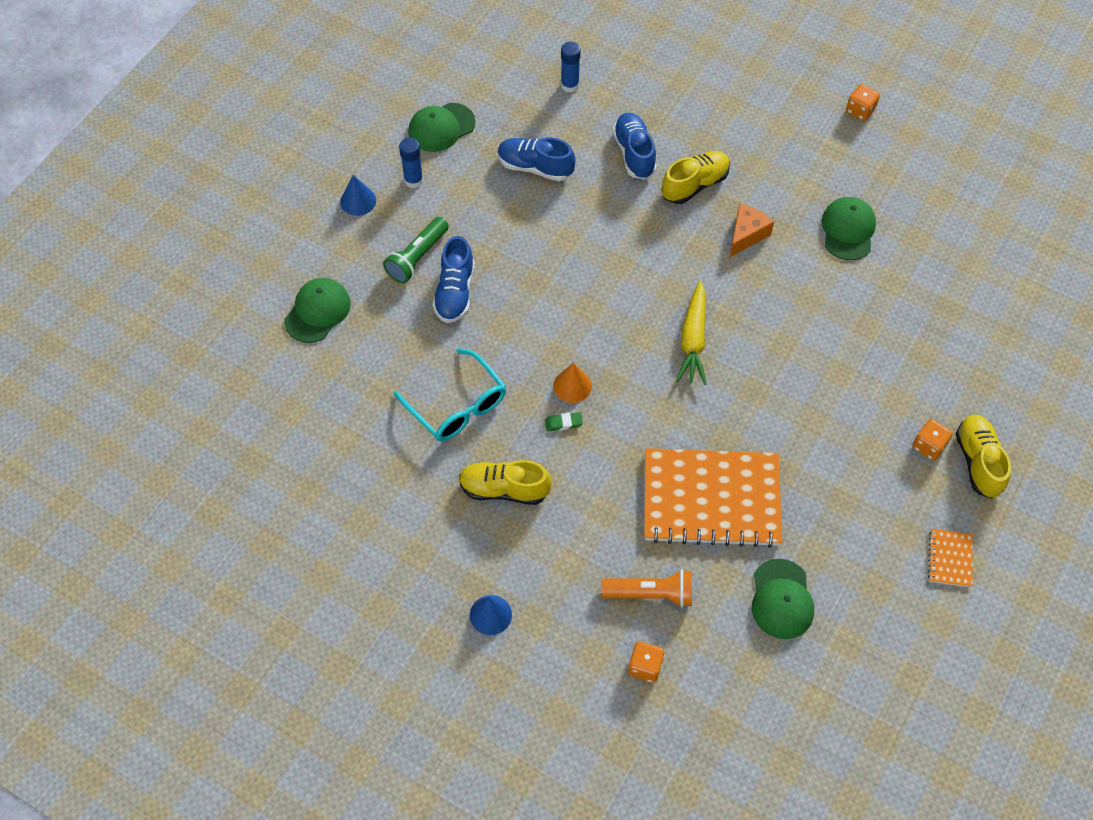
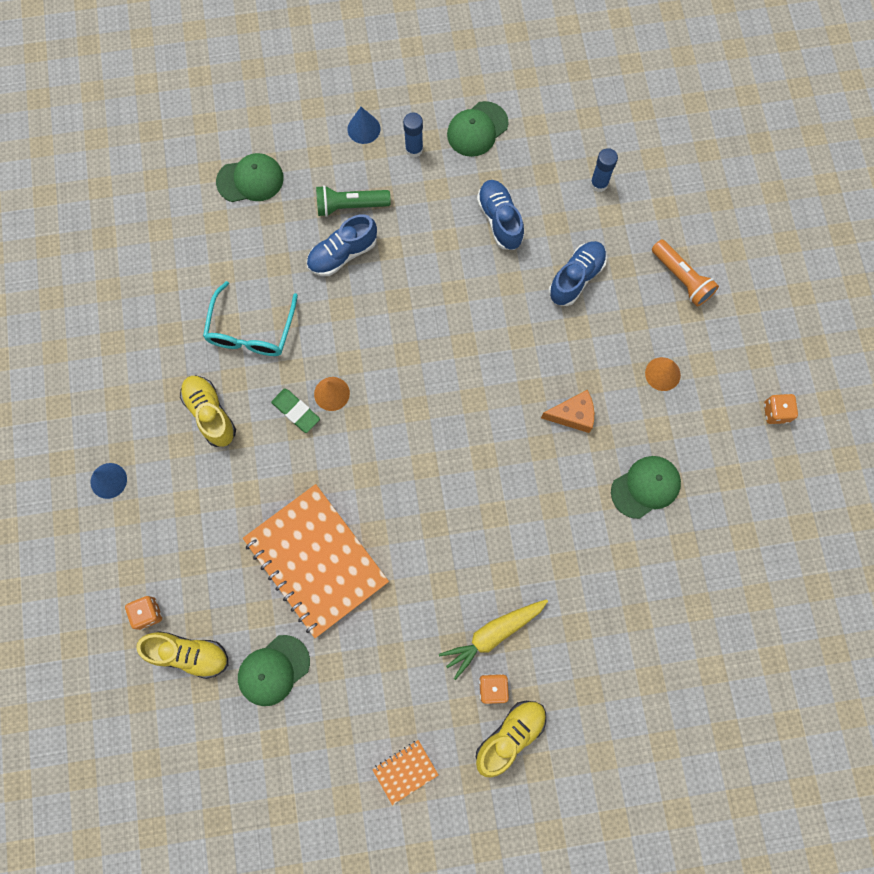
camera: 50 degrees right, 15 degrees up
green cap [408,103,475,152] -> green cap turned 60 degrees counterclockwise [447,101,508,157]
green eraser [545,412,583,431] -> green eraser [271,388,320,433], size x1.55
orange flashlight [601,570,692,608] -> orange flashlight moved to [652,239,719,306]
yellow shoe [662,151,730,204] -> yellow shoe moved to [136,631,228,679]
yellow carrot [676,281,706,385] -> yellow carrot moved to [439,599,548,680]
none -> orange cone [645,357,681,391]

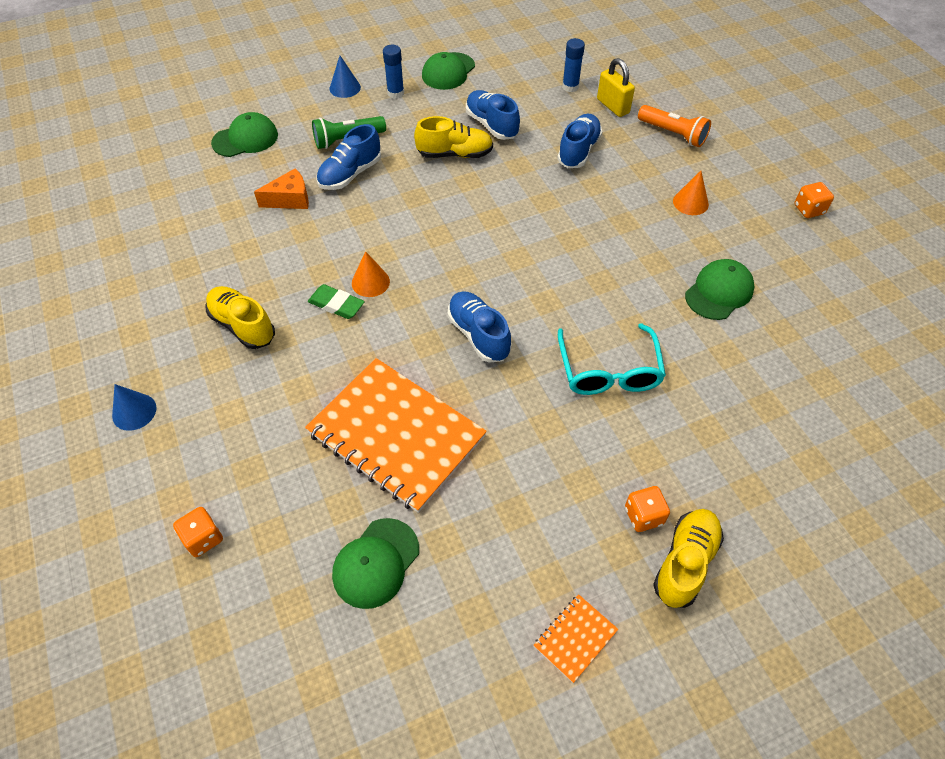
camera: 15 degrees left, 20 degrees down
yellow shoe [136,631,228,679] -> yellow shoe moved to [414,116,493,158]
turquoise glasses [203,281,298,356] -> turquoise glasses moved to [558,323,666,395]
yellow carrot [439,599,548,680] -> none
orange cheese [541,390,594,433] -> orange cheese moved to [254,168,309,209]
none -> blue shoe [447,291,511,362]
none -> yellow padlock [597,58,635,117]

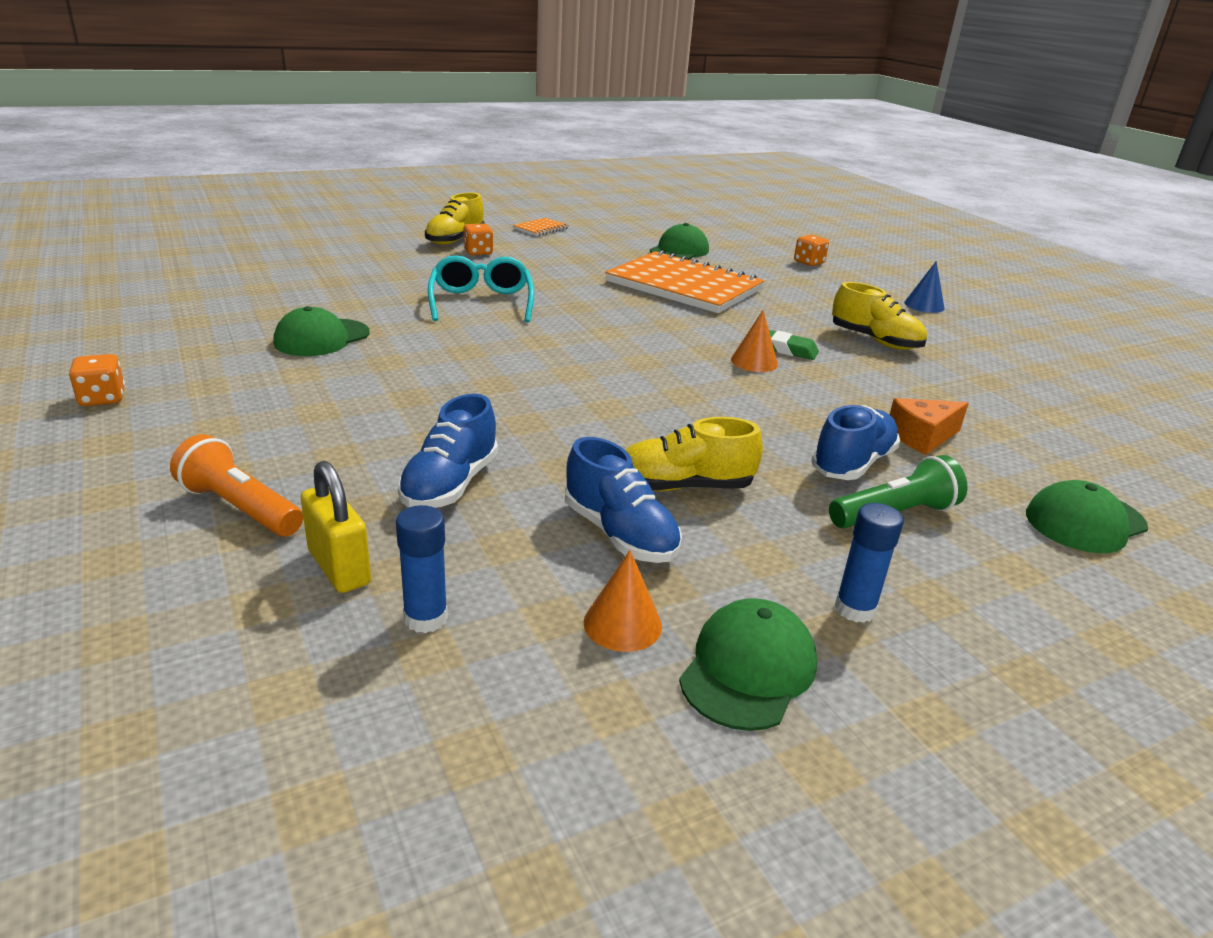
camera: 175 degrees right, 25 degrees down
blue cone [330,56,361,98] -> none
blue shoe [447,291,511,362] -> none
orange cone [673,171,709,215] -> orange cone moved to [583,550,662,652]

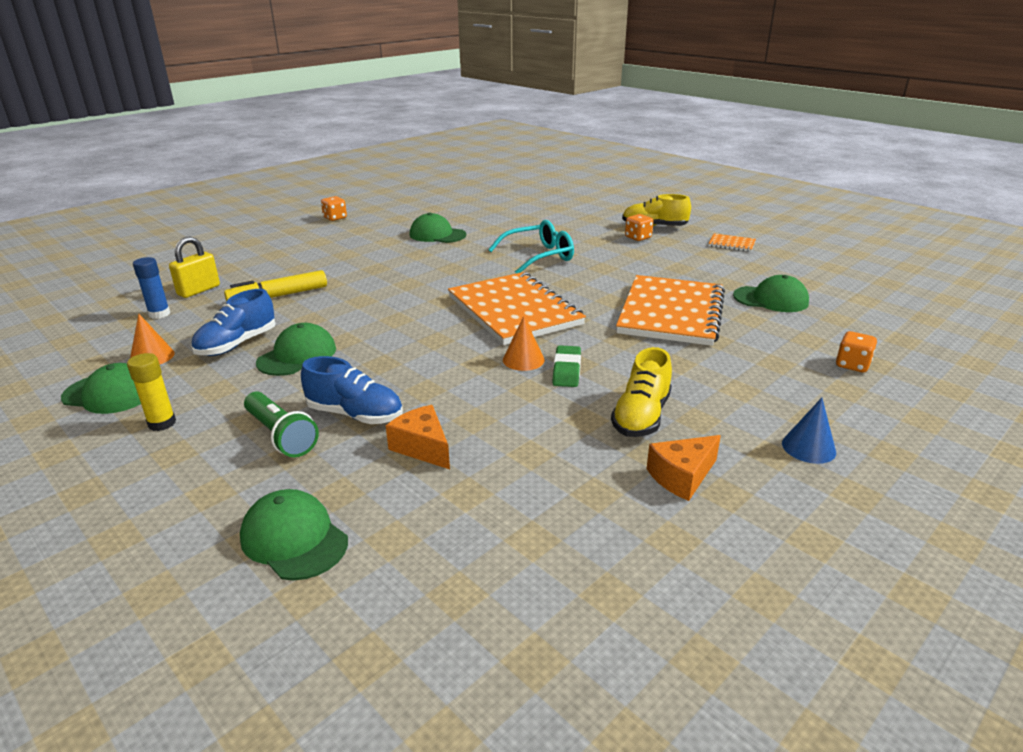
camera: 75 degrees right, 0 degrees up
orange flashlight [170,434,303,537] -> none
blue shoe [397,394,498,508] -> yellow marker [224,270,327,302]
yellow shoe [626,417,763,491] -> green cap [256,323,336,376]
blue glue stick [835,503,904,623] -> yellow glue stick [127,353,176,431]
none -> orange notebook [448,272,586,345]
none -> orange cheese [647,435,721,501]

